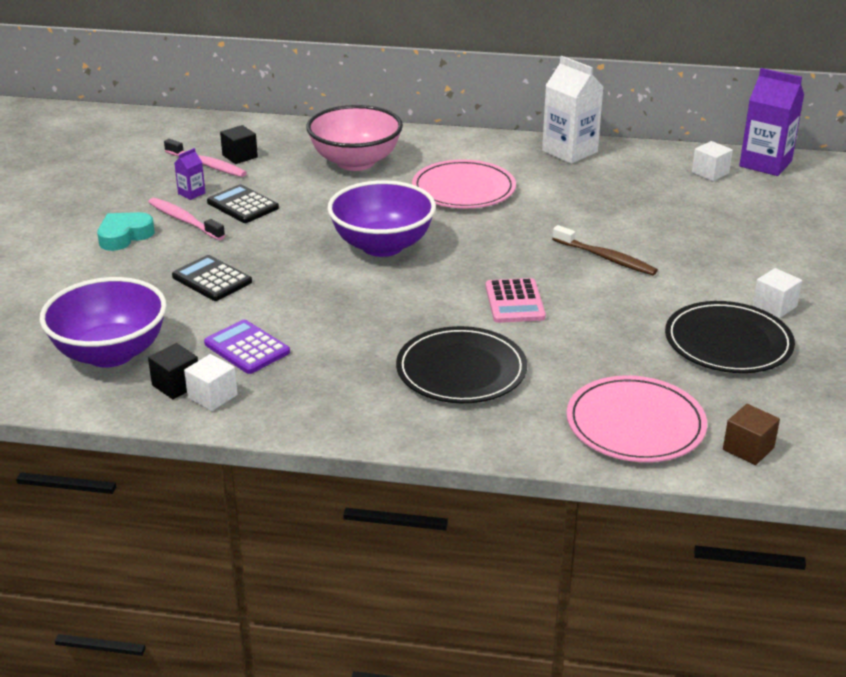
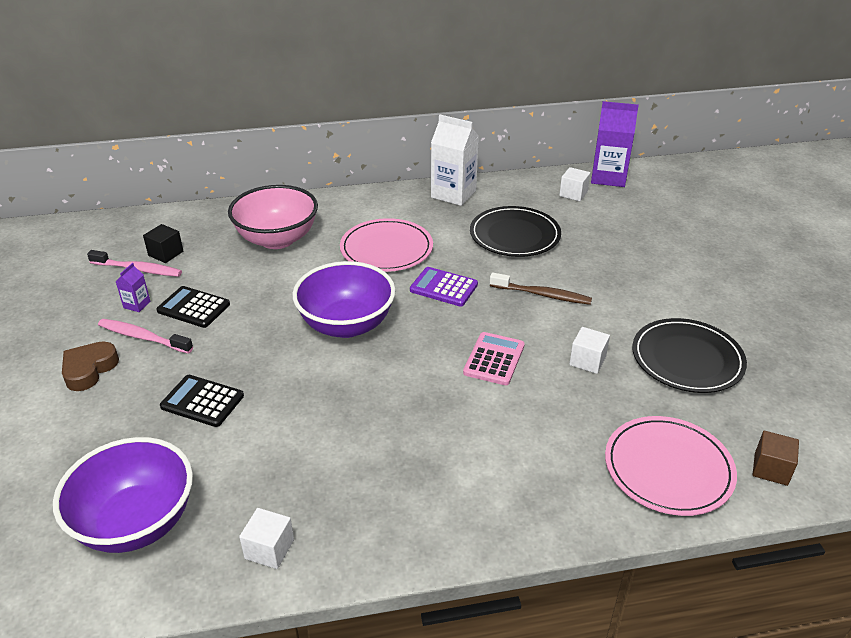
camera: 20 degrees left, 5 degrees up
turquoise heart [97,212,155,251] -> brown heart [62,341,119,391]
black cube [148,343,198,399] -> none
purple calculator [204,320,290,374] -> purple calculator moved to [410,267,478,307]
black plate [396,326,527,403] -> black plate moved to [470,206,561,257]
pink calculator [485,278,546,323] -> pink calculator turned 135 degrees counterclockwise [463,332,525,385]
white cube [752,268,802,318] -> white cube moved to [569,327,610,374]

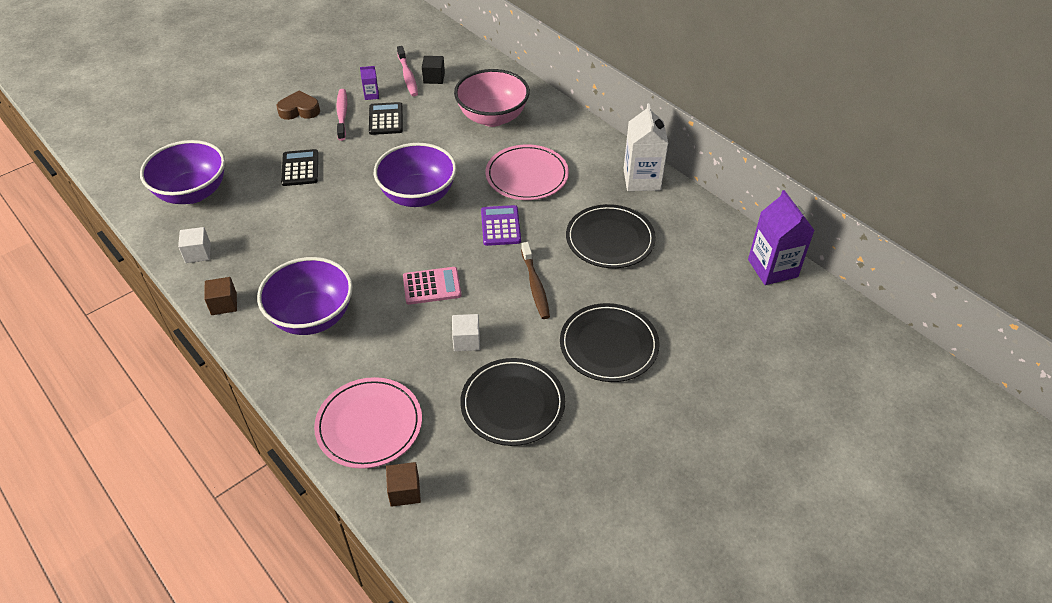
camera: 60 degrees right, 10 degrees up
white cube [559,167,590,201] -> none
none -> brown cube [204,277,237,315]
none -> purple bowl [257,257,353,335]
none -> black plate [560,303,659,382]

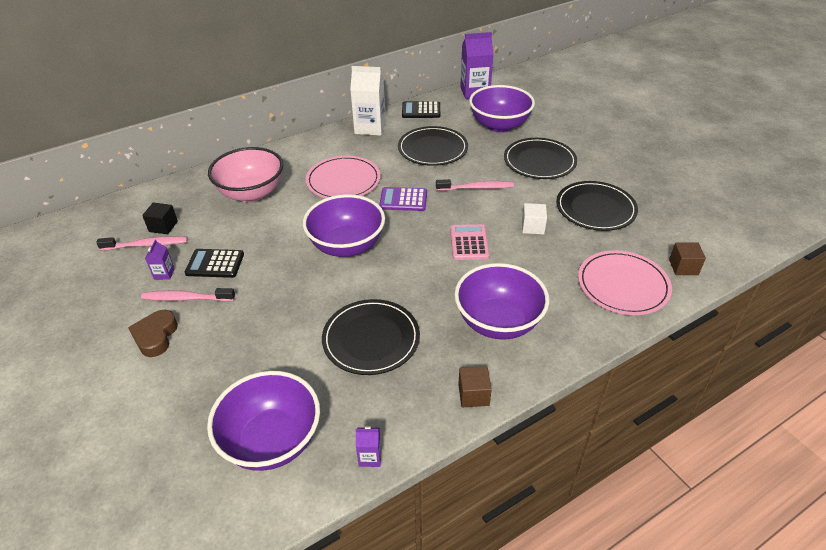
camera: 80 degrees left, 5 degrees down
white cube [178,227,211,263] -> none
black calculator [281,149,318,186] -> black calculator moved to [402,101,440,118]
brown toothbrush [521,242,550,319] -> pink toothbrush [436,179,514,191]
none -> black plate [322,299,420,375]
none -> purple carton [356,426,381,467]
none -> purple bowl [469,85,535,132]

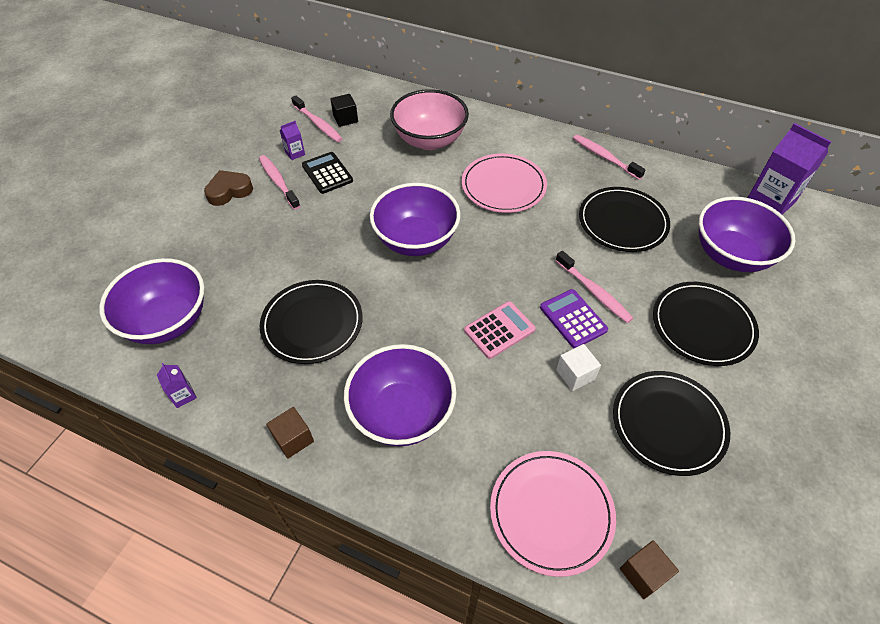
camera: 55 degrees right, 10 degrees up
white carton [350,66,386,136] -> pink toothbrush [573,134,646,180]
purple calculator [379,187,427,211] -> purple calculator moved to [540,289,608,348]
black calculator [402,101,440,118] -> none

